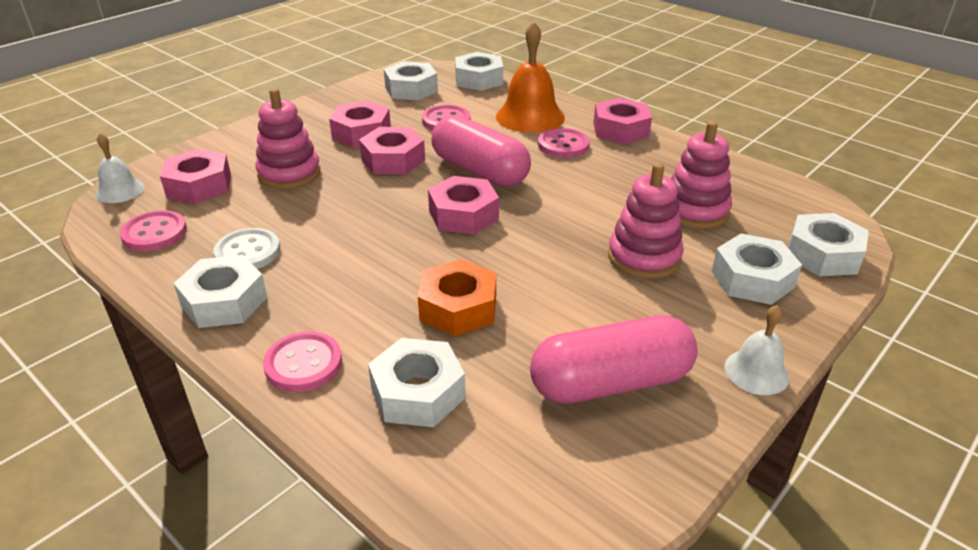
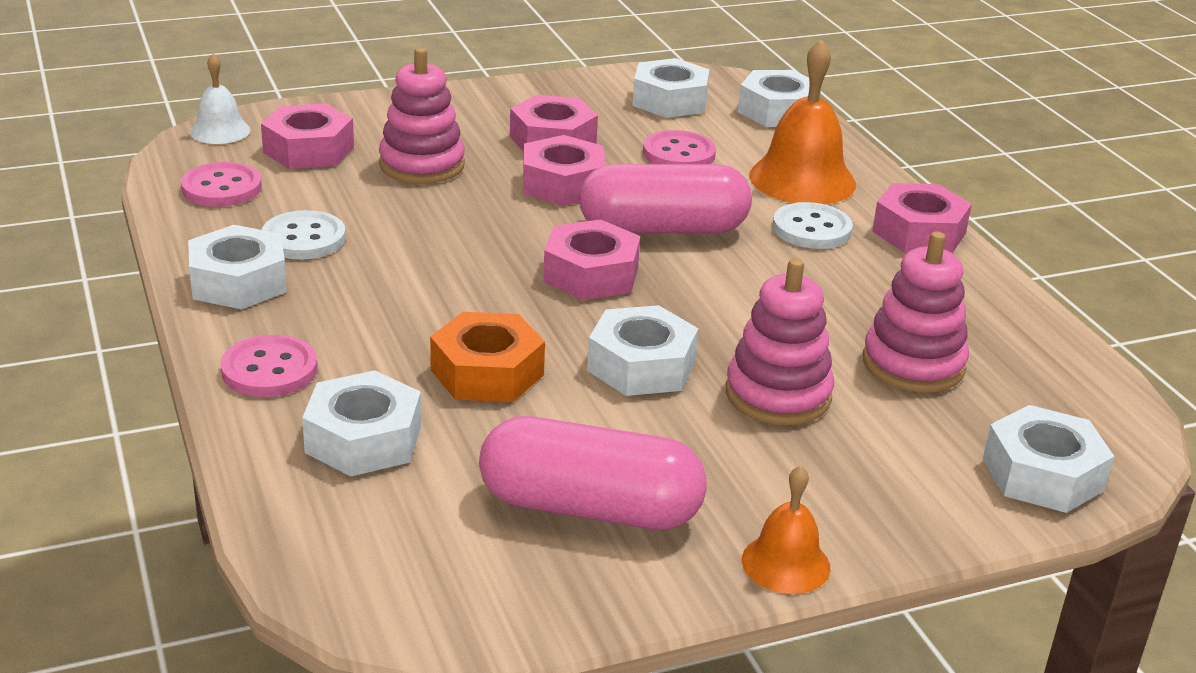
camera: 25 degrees right, 5 degrees down
pink capsule [431,115,531,187] -> pink capsule turned 75 degrees counterclockwise [579,164,752,233]
pink button [538,128,590,158] -> white button [773,202,853,249]
white nut [712,233,802,305] -> white nut moved to [587,305,698,396]
white bell [725,305,790,395] -> orange bell [742,465,831,594]

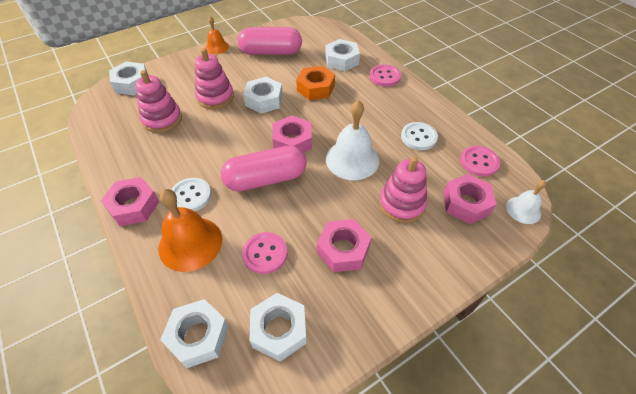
camera: 170 degrees right, 20 degrees up
white nut [188,225,287,309] -> none
pink nut [523,135,605,206] -> none
none -> white bell [326,100,379,180]

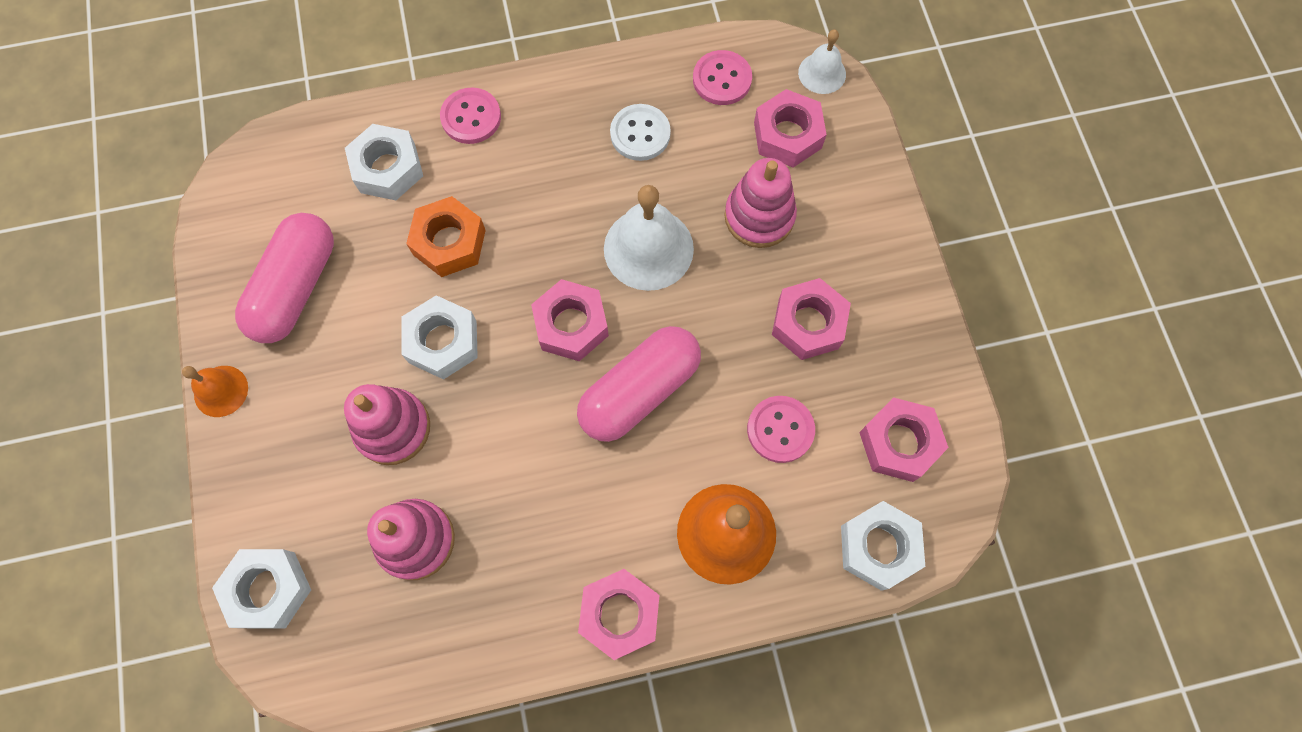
camera: 70 degrees left, 20 degrees up
white button [171,178,211,211] -> none
pink capsule [220,146,307,191] -> pink capsule turned 45 degrees clockwise [577,326,701,442]
white nut [250,293,307,362] -> pink nut [859,397,949,482]

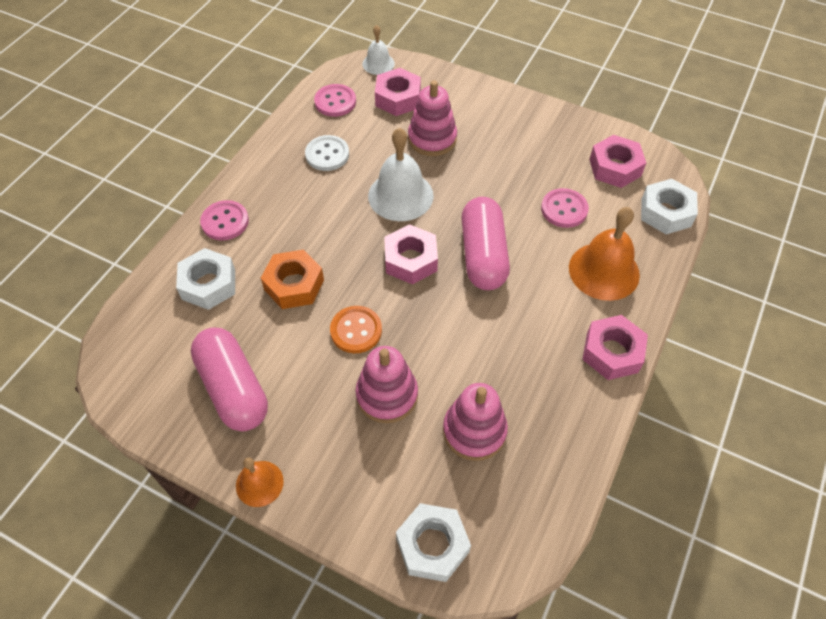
camera: 50 degrees left, 15 degrees down
white nut [402,295,478,380] -> orange button [330,306,382,353]
pink nut [772,278,851,360] -> none

